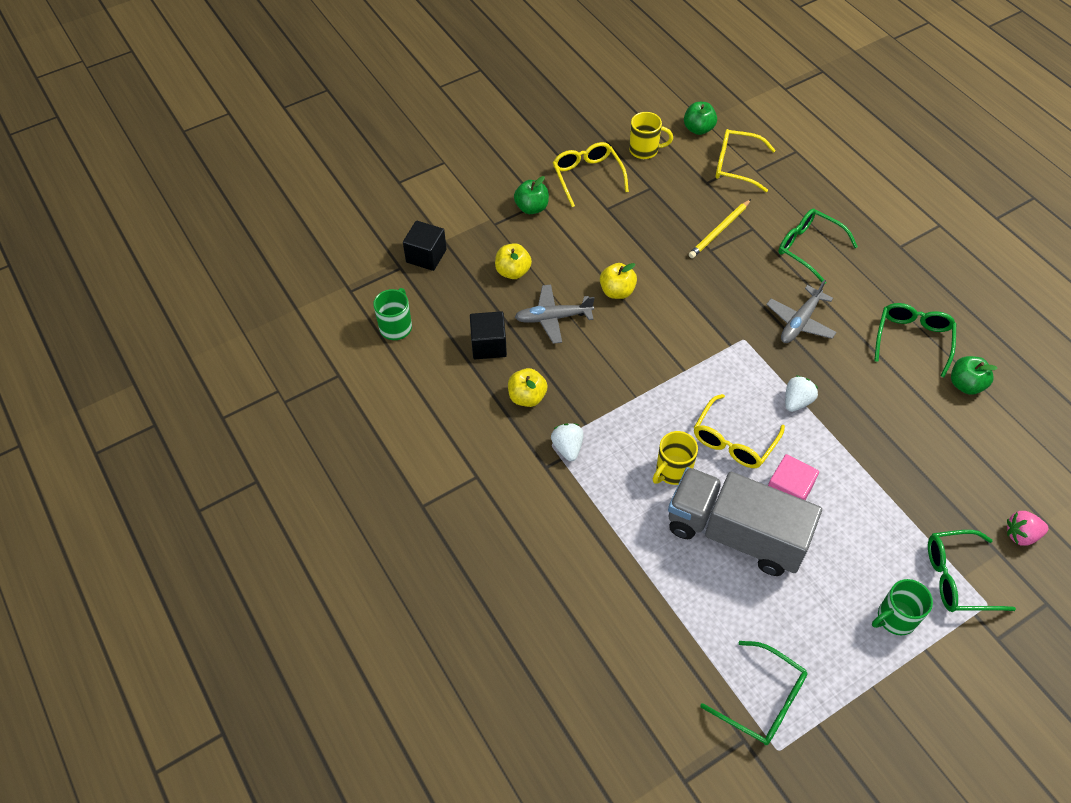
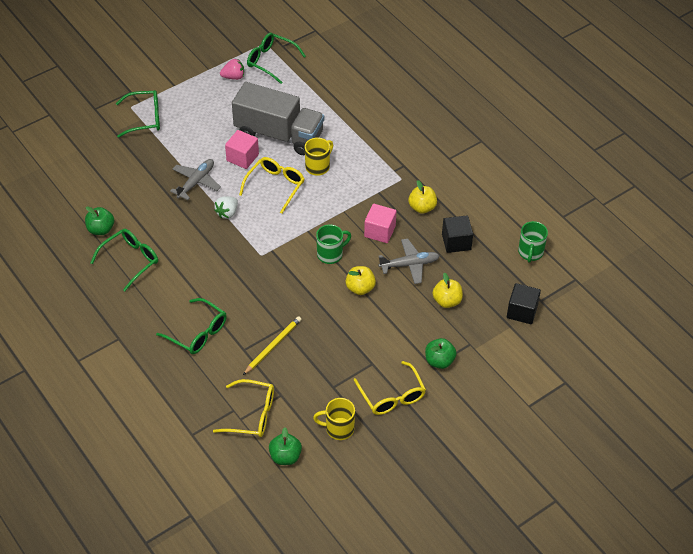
camera: 175 degrees right, 5 degrees down
white strawberry [551,423,584,461] -> none
grey plane [766,280,837,343] -> grey plane moved to [170,159,221,200]
green mug [872,579,933,635] -> green mug moved to [316,224,351,264]
green glasses [874,303,956,377] -> green glasses turned 150 degrees counterclockwise [91,229,158,291]
pink strawberry [1007,511,1048,546] -> pink strawberry moved to [220,59,244,80]
none -> pink cube [364,204,397,243]

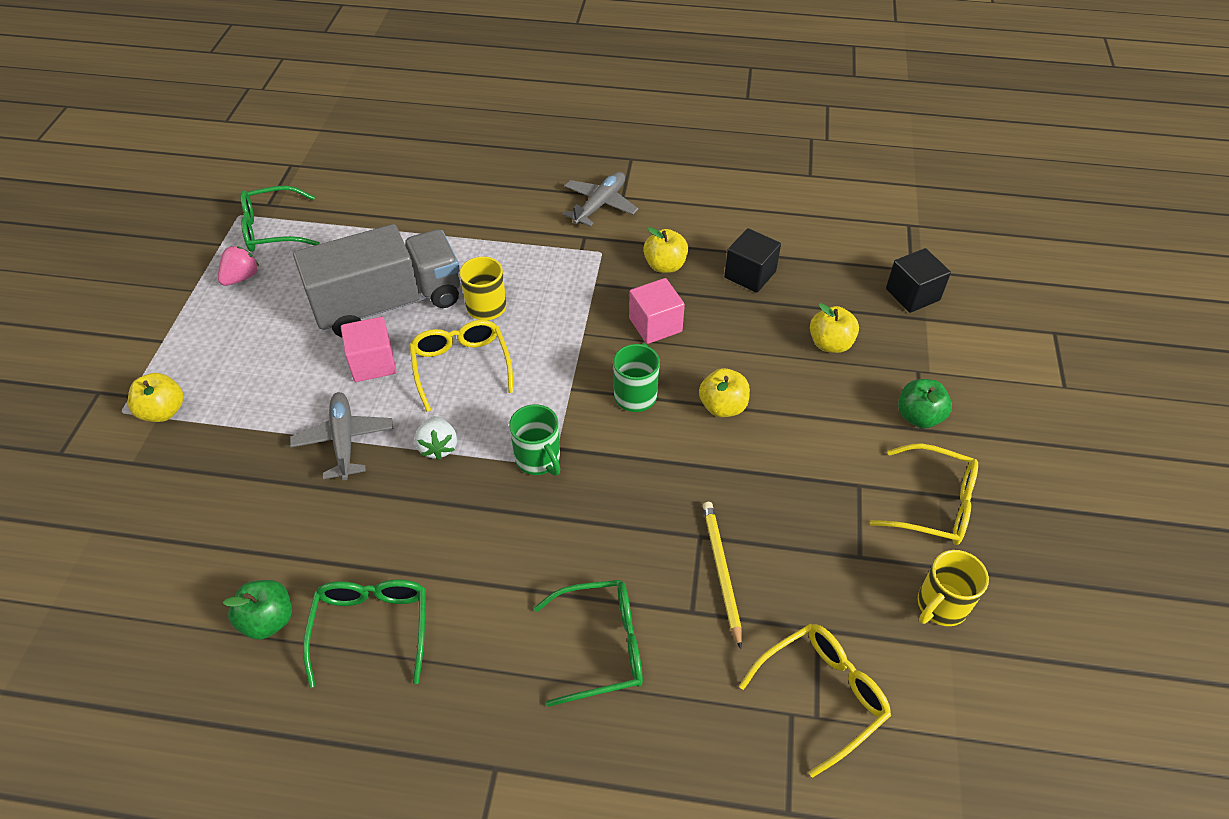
camera: 45 degrees left, 0 degrees up
green glasses [116,90,160,138] -> yellow apple [128,373,184,422]
green apple [269,427,302,465] -> none
grey plane [378,239,440,284] -> grey plane moved to [563,172,638,227]
green mug [518,221,548,263] -> green mug moved to [509,404,560,476]

